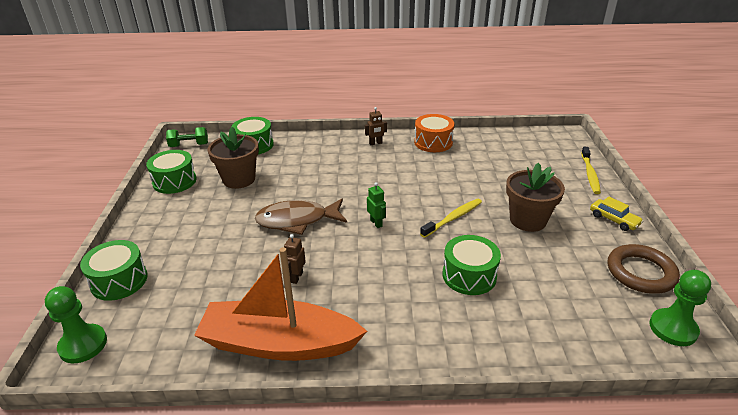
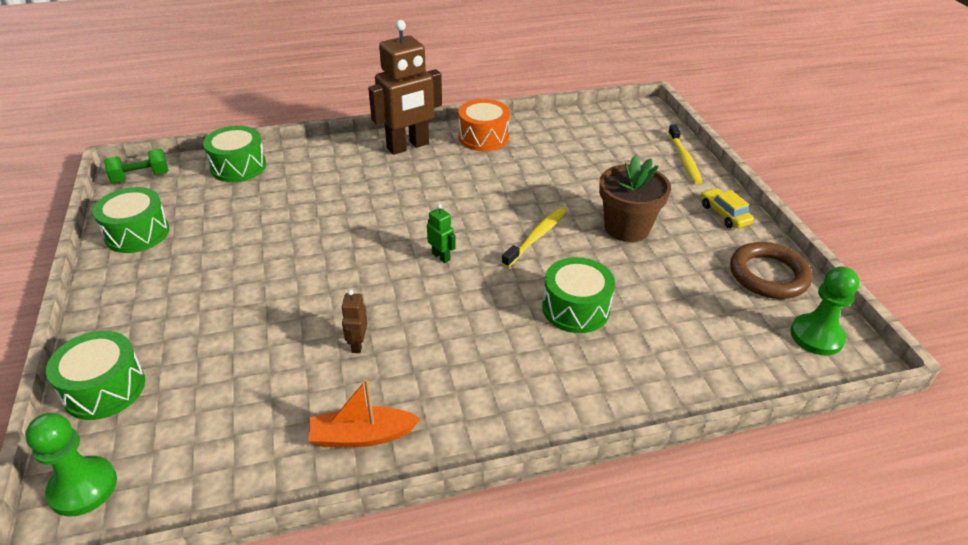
camera: 15 degrees left, 5 degrees up
orange boat [194,247,367,361] -> orange boat [309,379,421,447], size x0.50
brown flower pot [207,127,259,189] -> none
brown fish [255,199,347,235] -> none
brown robot [365,107,387,145] -> brown robot [368,20,442,155], size x2.41
yellow car [590,197,643,231] -> yellow car turned 150 degrees counterclockwise [701,188,754,228]

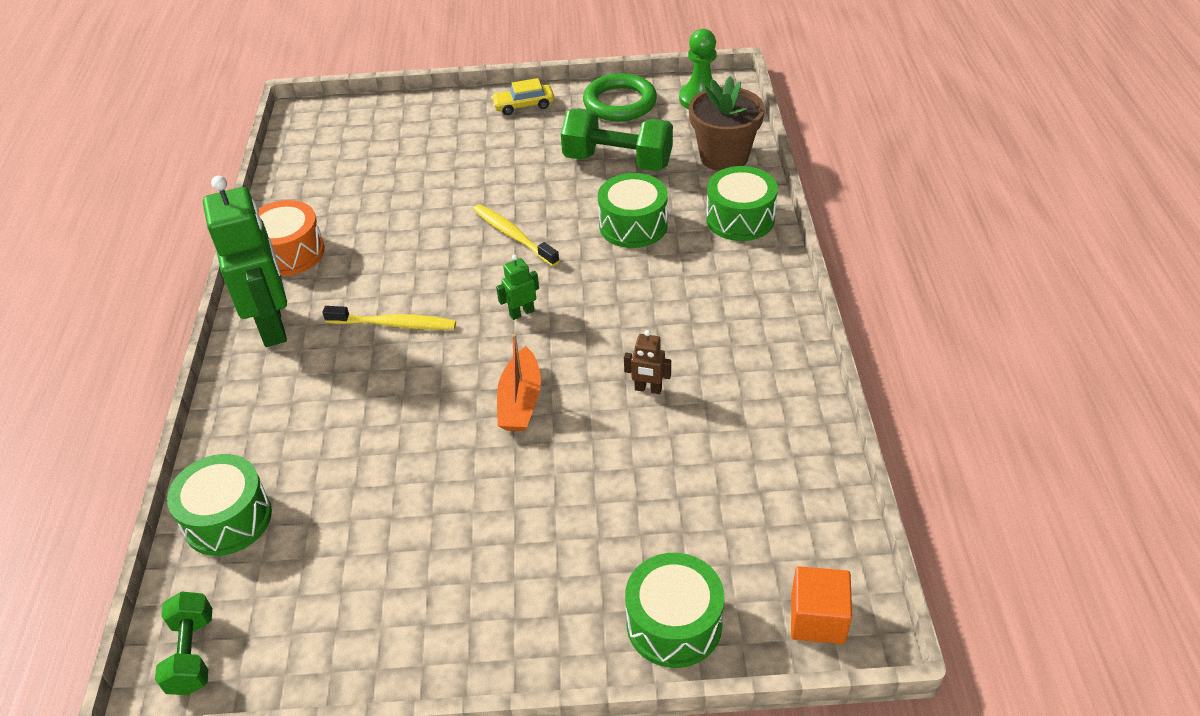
camera: 75 degrees left, 5 degrees up
green pawn [25,413,117,516] -> orange cube [791,566,852,644]
green drum [93,187,169,253] -> green drum moved to [706,166,778,241]
orange boat [309,379,421,447] -> orange boat moved to [497,334,541,431]
brown robot [368,20,442,155] -> green robot [203,176,287,347]
brown flower pot [599,155,671,242] -> brown flower pot moved to [689,76,765,171]
yellow toothbrush [668,124,702,184] -> yellow toothbrush moved to [322,306,456,330]
brown ring [730,242,812,299] -> green ring [583,73,657,122]
none -> green dumbbell [561,108,673,171]

